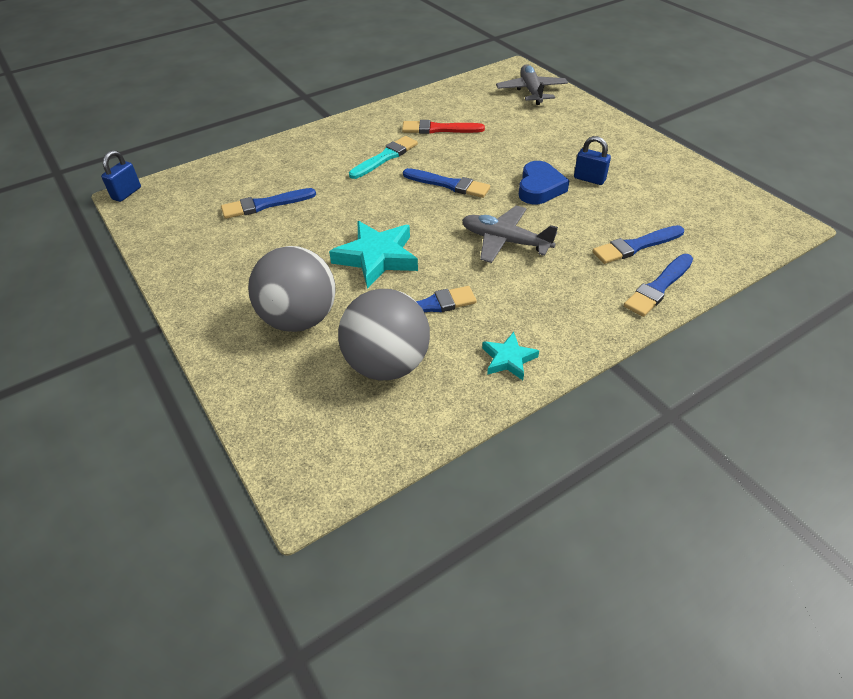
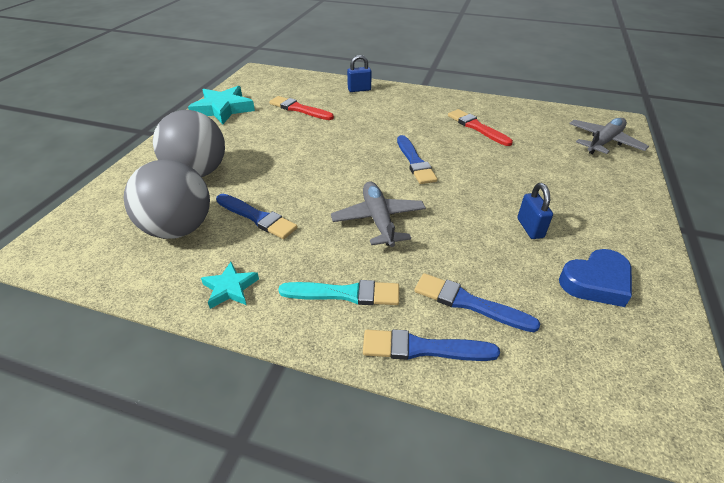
camera: 50 degrees right, 5 degrees down
blue padlock [101,150,141,202] -> blue padlock moved to [347,55,372,92]
blue brush [221,188,316,219] -> red brush [269,96,334,120]
turquoise star [329,221,418,289] -> turquoise star moved to [188,86,255,124]
turquoise brush [349,136,418,179] -> turquoise brush moved to [278,280,399,305]
blue heart [519,161,570,204] -> blue heart moved to [559,249,632,307]

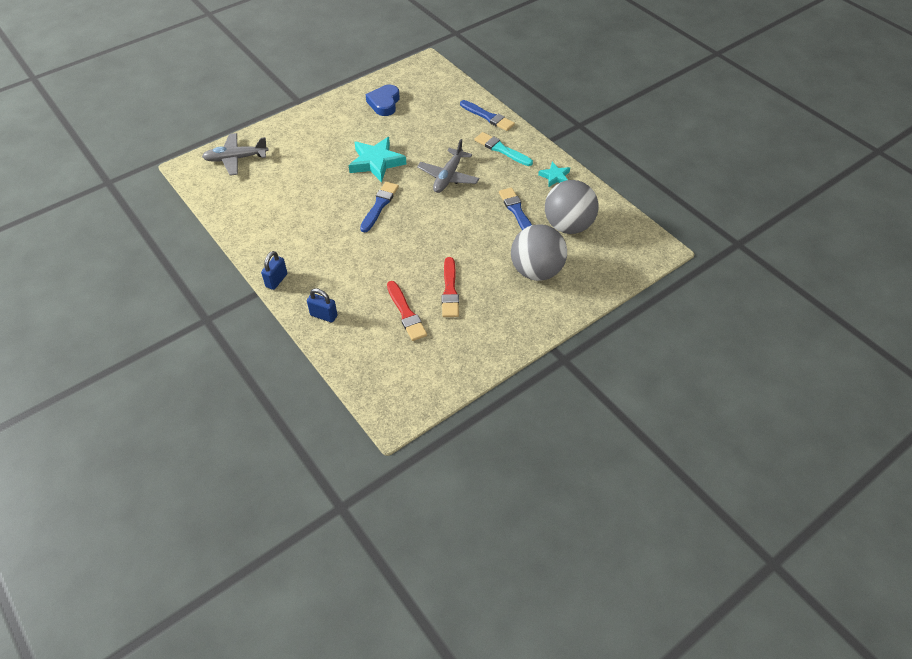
camera: 145 degrees left, 10 degrees up
turquoise star [188,86,255,124] -> turquoise star moved to [349,137,406,182]
blue brush [414,273,541,332] -> none
red brush [448,109,513,146] -> red brush moved to [442,257,459,317]
blue padlock [517,183,553,239] -> blue padlock moved to [261,251,287,290]
blue heart [559,249,632,307] -> blue heart turned 90 degrees counterclockwise [366,85,400,116]

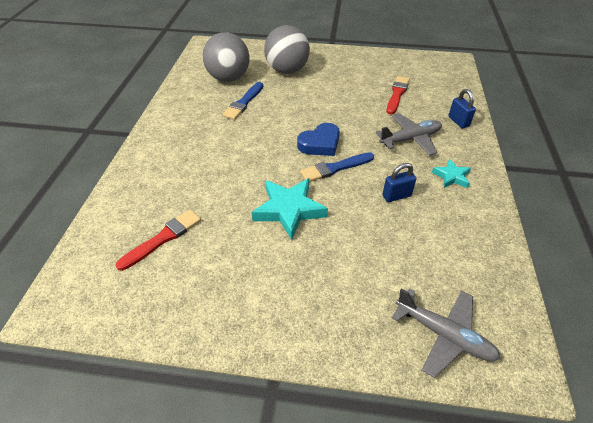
camera: 135 degrees left, 5 degrees down
blue padlock [261,251,287,290] -> blue padlock moved to [383,163,416,202]
blue heart [366,85,400,116] -> blue heart moved to [297,123,340,156]
grey plane [417,139,479,193] -> grey plane moved to [376,113,442,155]
red brush [442,257,459,317] -> red brush moved to [115,210,201,271]
blue brush [460,100,515,131] -> none
turquoise brush [475,132,533,166] -> none
turquoise star [538,162,570,187] -> turquoise star moved to [432,159,471,188]

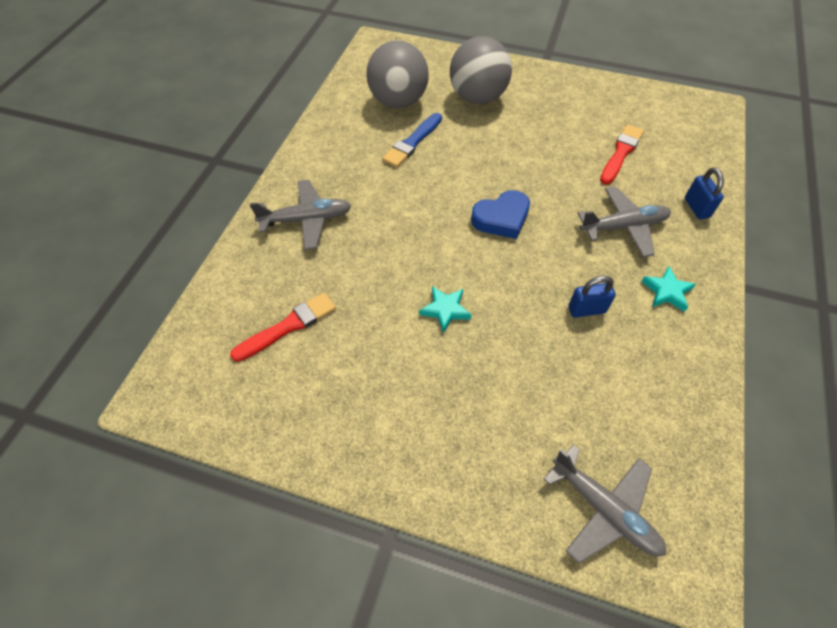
camera: 10 degrees right, 10 degrees up
turquoise star [252,178,328,240] -> turquoise star [419,286,471,333], size x0.55
blue brush [300,152,374,182] -> none
none -> grey plane [250,180,351,250]

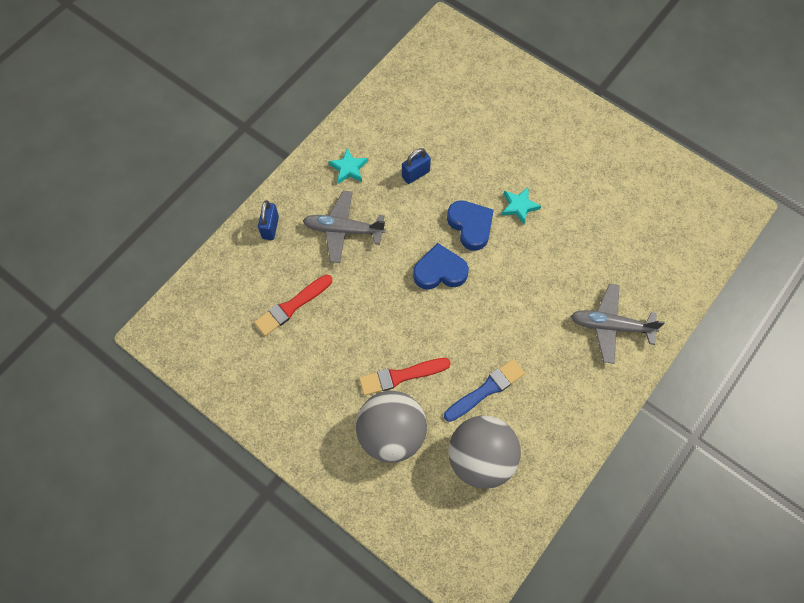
camera: 160 degrees left, 10 degrees up
red brush [230,293,336,362] -> red brush moved to [359,358,451,396]
grey plane [543,445,666,563] -> none
blue padlock [568,276,616,318] -> blue padlock turned 45 degrees counterclockwise [402,148,431,184]
none -> blue heart [447,200,494,251]

